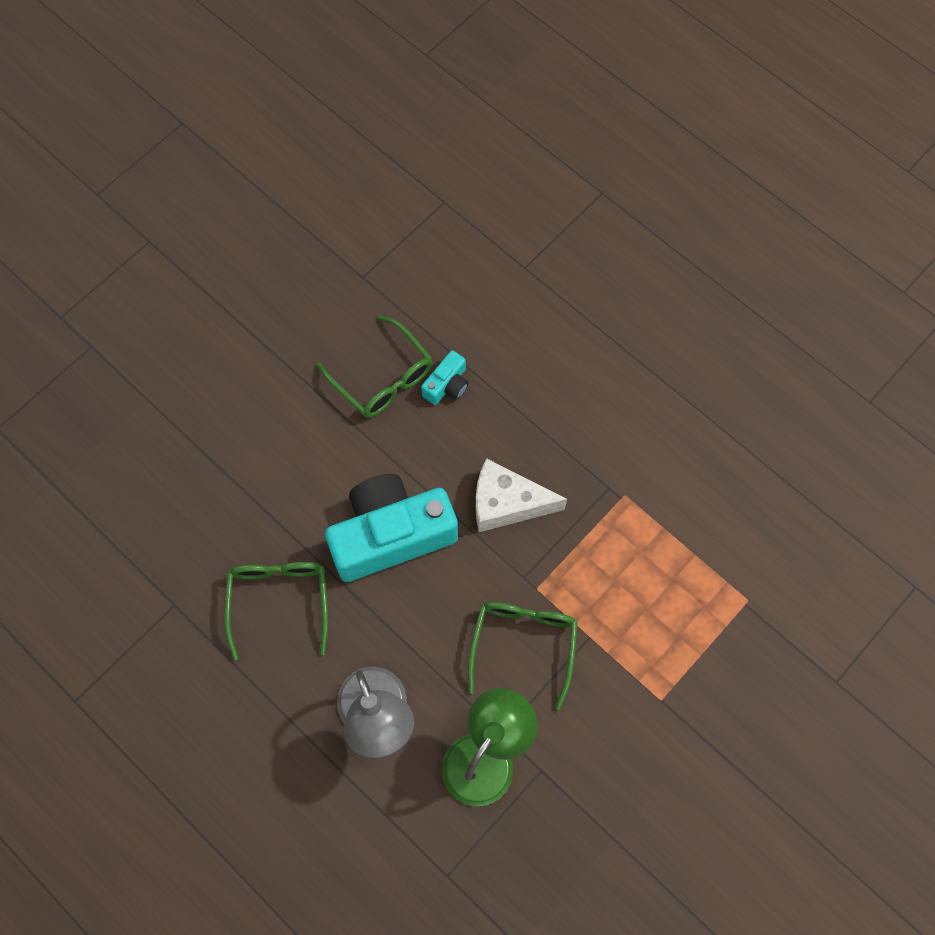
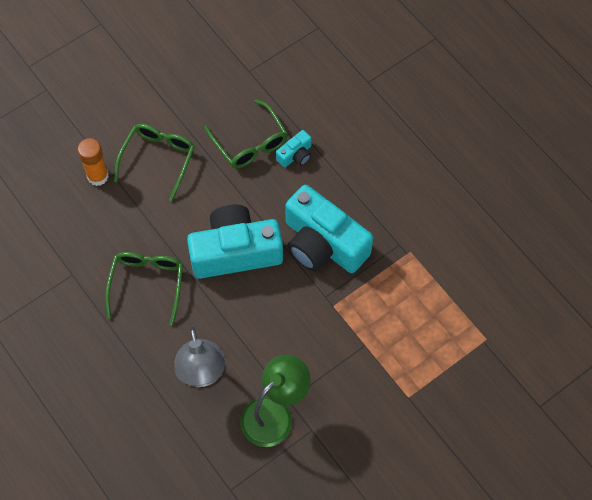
camera: 10 degrees right, 5 degrees down
green glasses [468,602,578,710] -> green glasses moved to [114,124,195,201]
white cheese [476,458,567,532] -> turquoise camera [285,185,373,273]
none -> orange glue stick [78,138,109,186]

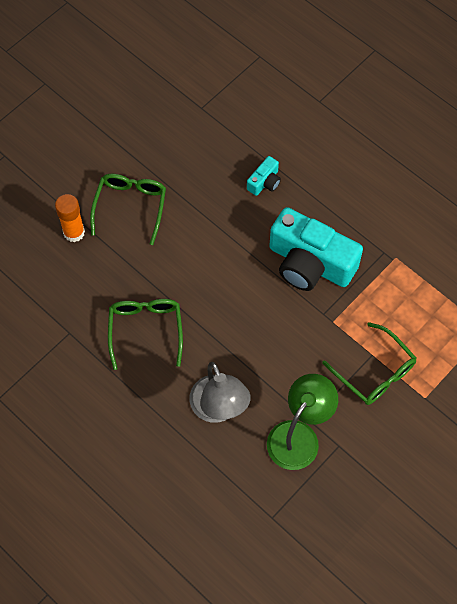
camera: 10 degrees left, 0 degrees up
turquoise camera [187,205,283,279] -> none
green glasses [204,99,288,168] -> green glasses moved to [322,322,416,405]

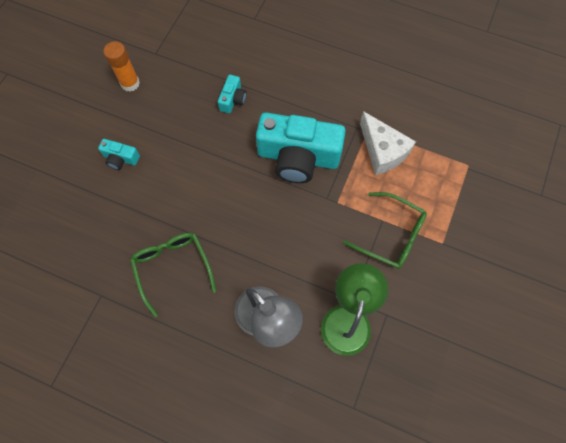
camera: 20 degrees left, 5 degrees up
orange glue stick [55,194,85,242] -> orange glue stick moved to [104,41,140,92]
green glasses [90,174,166,245] -> turquoise camera [98,139,140,170]
none -> white cheese [360,111,416,175]

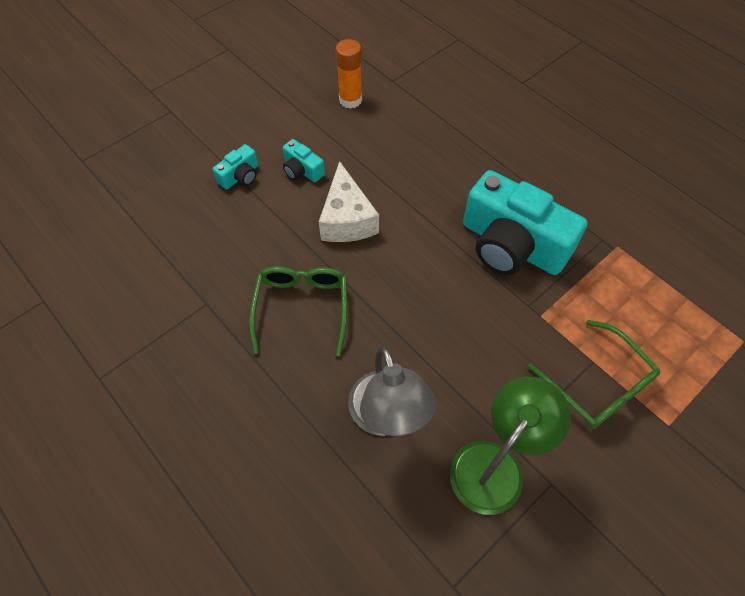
camera: 25 degrees right, 10 degrees down
turquoise camera [218,75,247,113] -> turquoise camera moved to [213,144,258,190]
white cheese [360,111,416,175] -> white cheese moved to [319,161,379,242]

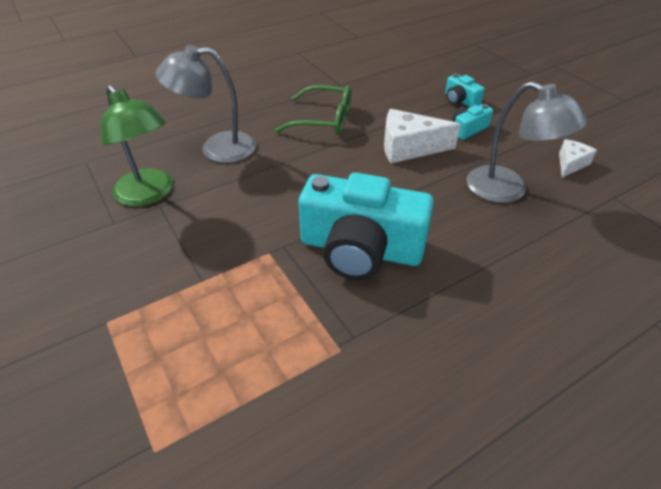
camera: 100 degrees right, 15 degrees down
orange glue stick [336,39,362,109] -> white cheese [559,139,597,178]
turquoise camera [463,170,588,275] -> turquoise camera turned 120 degrees counterclockwise [298,172,434,280]
green glasses [528,320,660,429] -> none
none -> grey lamp [467,81,588,203]

